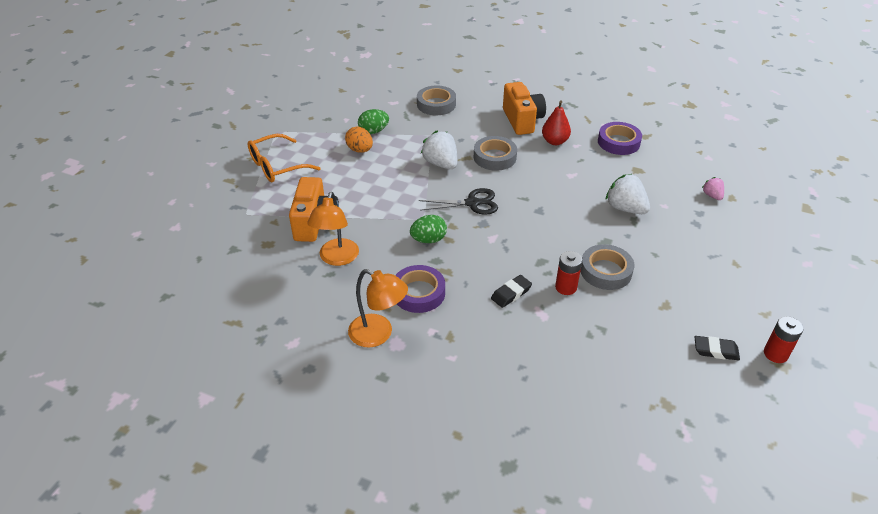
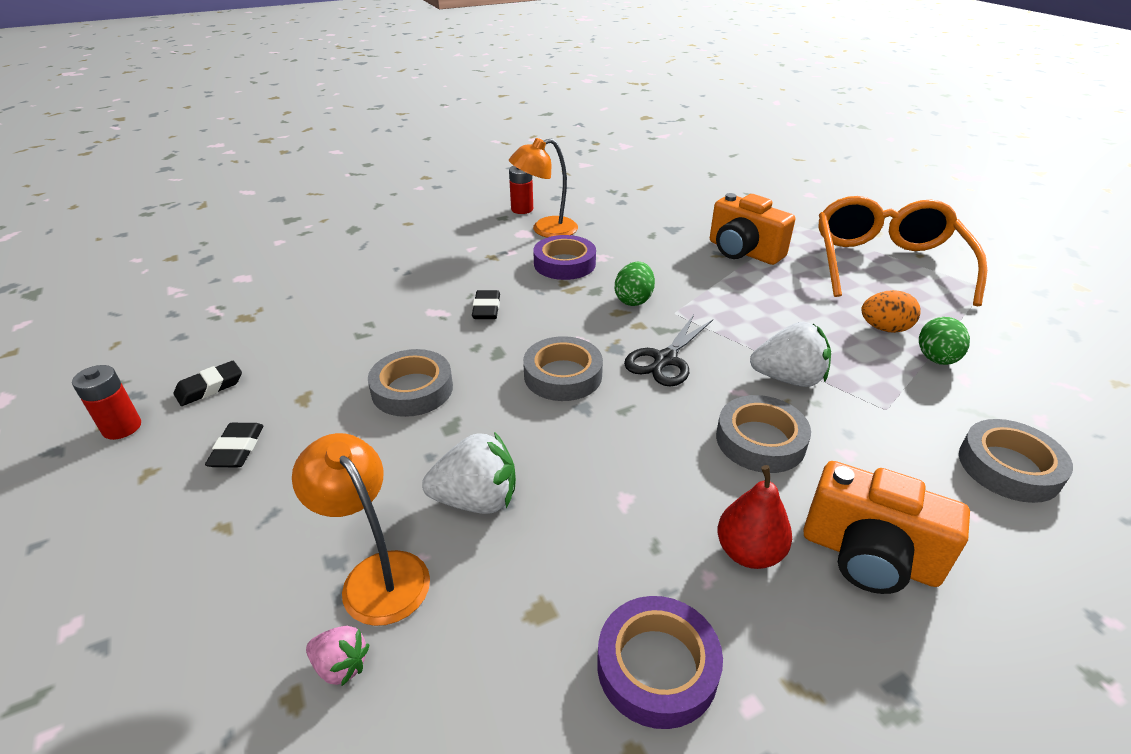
camera: 130 degrees right, 5 degrees down
orange glasses [248,134,320,182] -> orange glasses [818,196,987,306], size x1.54
orange lamp [307,192,359,266] -> orange lamp moved to [292,433,430,626]
red battery [555,251,582,295] -> red battery moved to [509,166,533,214]
none -> black eraser [205,423,264,467]
none -> grey tape [523,336,603,401]

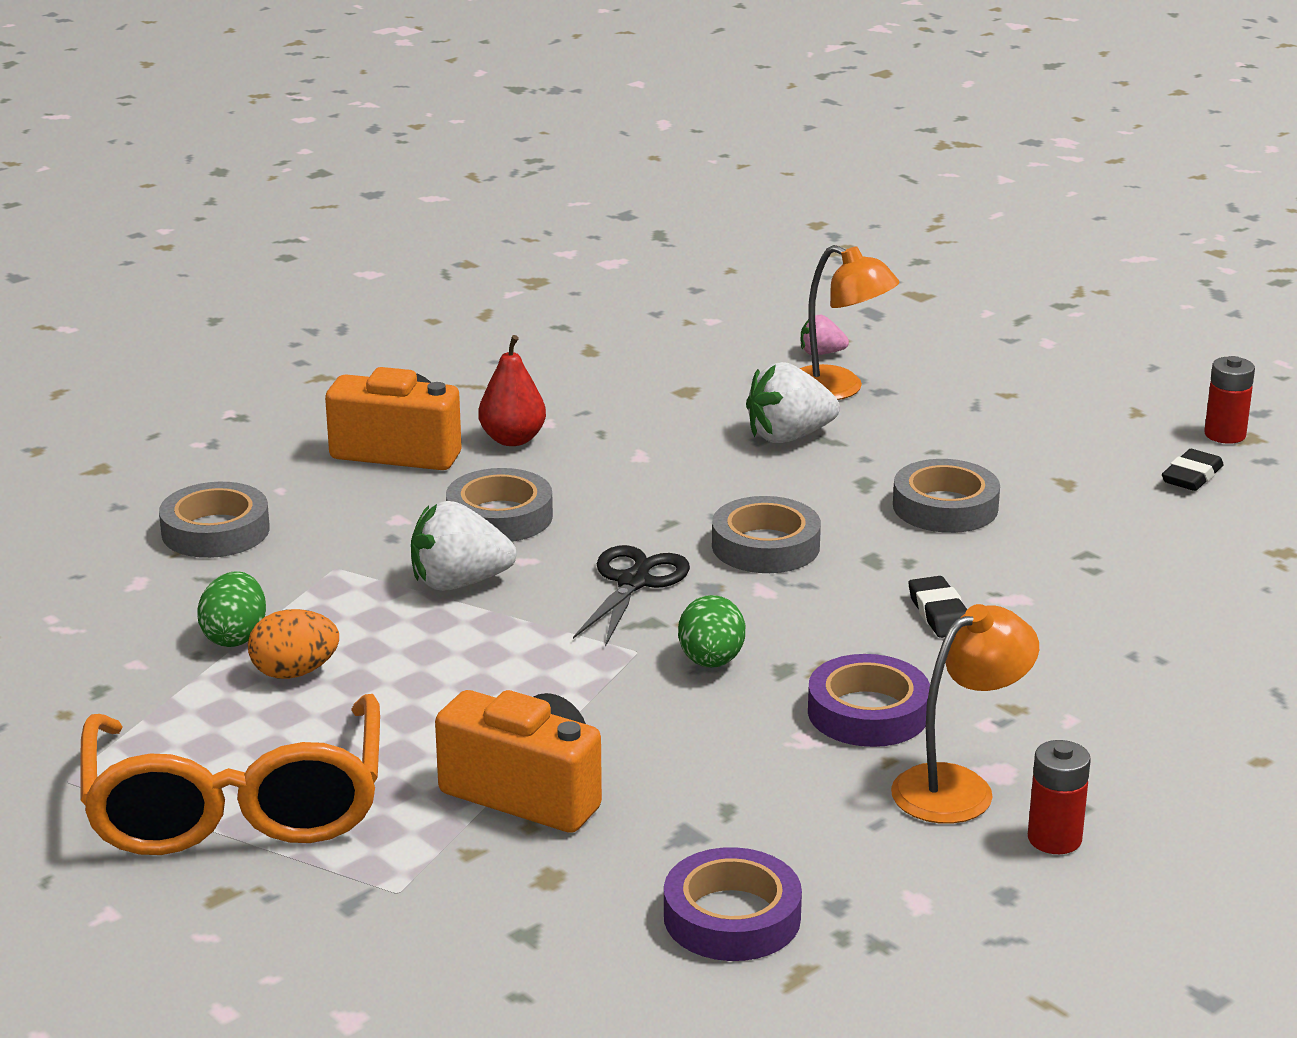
camera: 165 degrees right, 10 degrees down
black eraser [205,423,264,467] -> none
purple tape [597,596,723,729] -> purple tape moved to [664,847,802,961]

